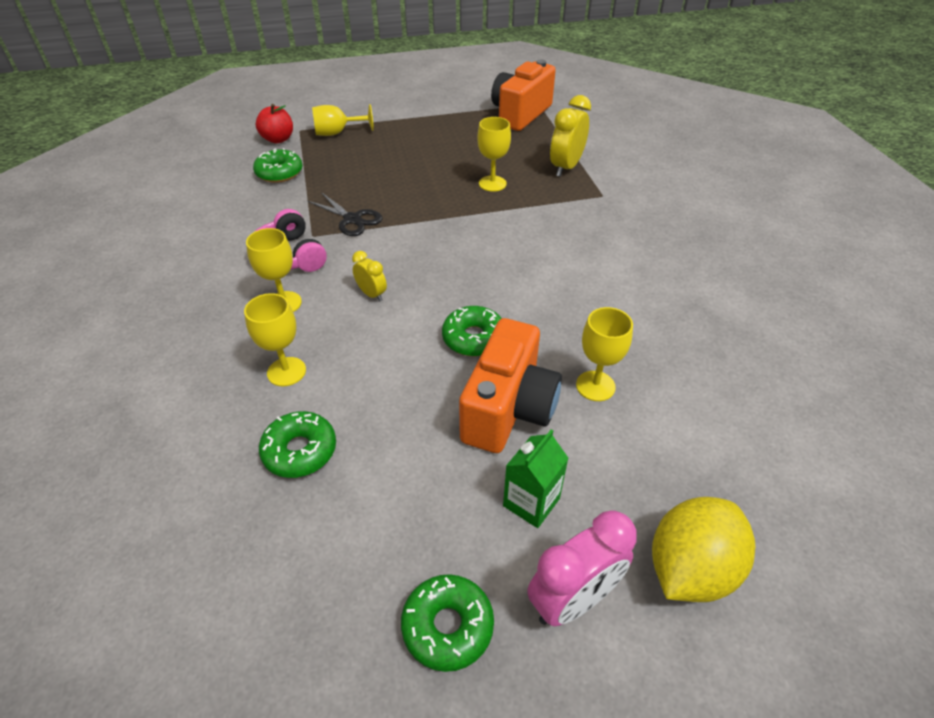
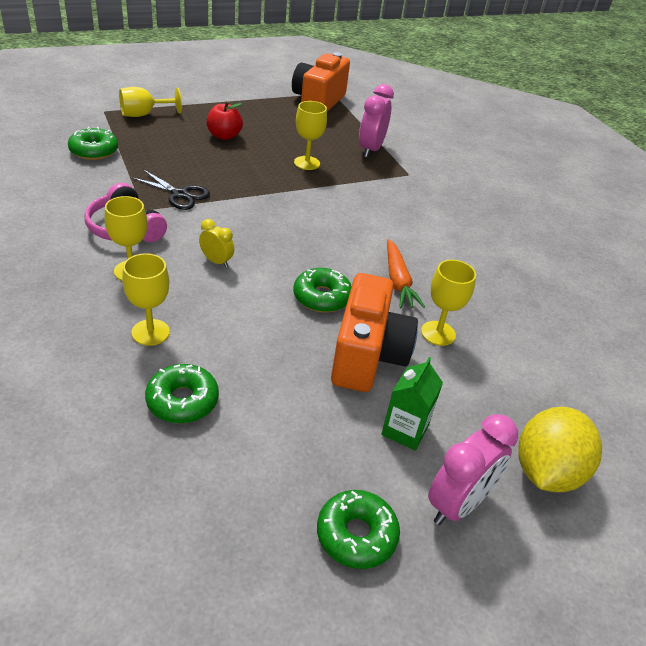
camera: 15 degrees left, 5 degrees down
red apple [256,104,293,143] -> red apple moved to [206,101,243,140]
yellow clock [550,95,591,177] -> pink clock [359,84,394,158]
none -> orange carrot [387,239,425,308]

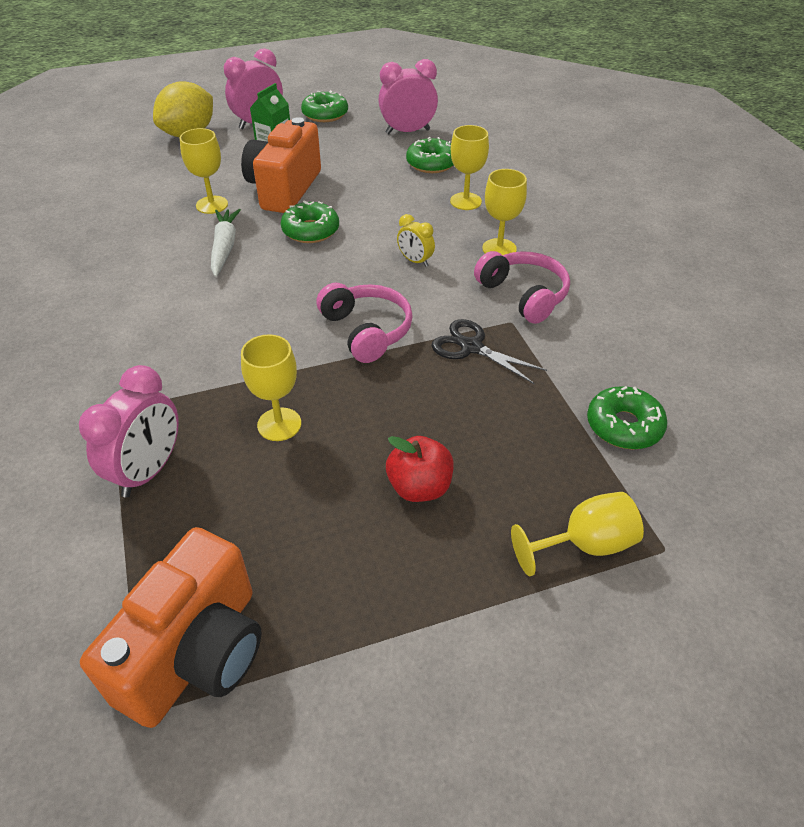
camera: 170 degrees left, 5 degrees up
orange carrot [387,239,425,308] -> white carrot [211,209,241,277]
none -> pink headphones [316,283,413,363]
none -> pink clock [378,59,438,134]

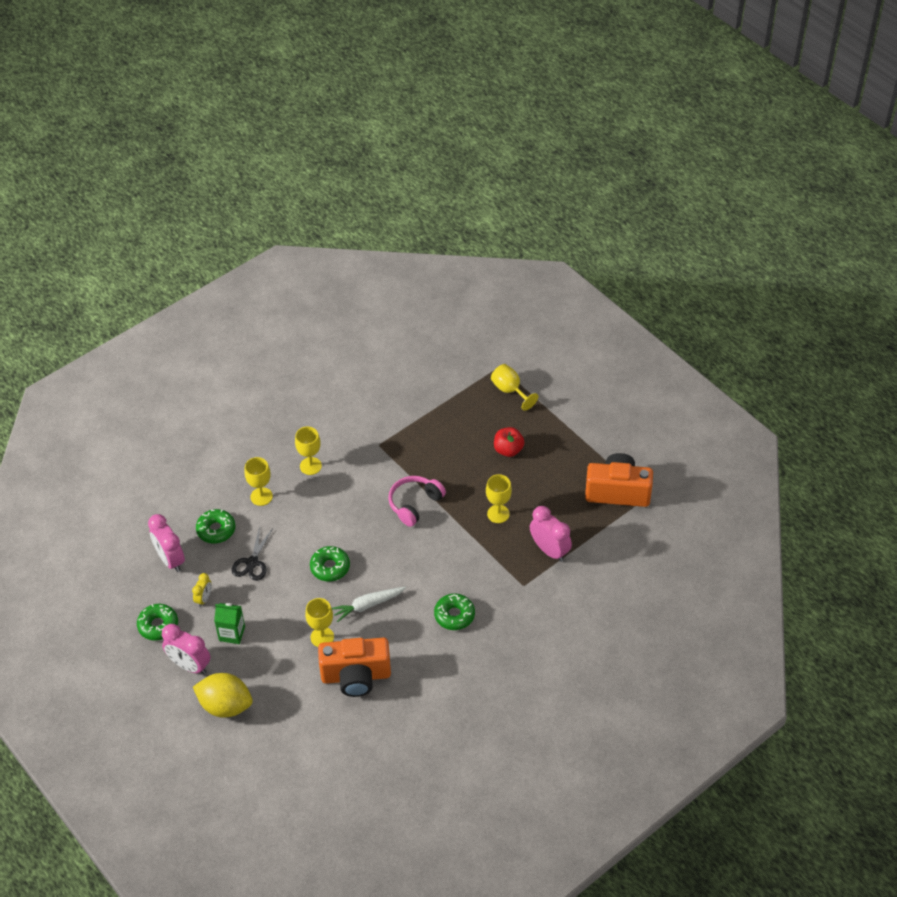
camera: 110 degrees left, 5 degrees up
pink clock [79,365,179,497] -> pink clock turned 45 degrees clockwise [530,506,572,562]
orange camera [241,117,321,213] -> orange camera moved to [318,638,391,697]
yellow clock [397,214,435,267] -> yellow clock moved to [192,573,212,607]
black scissors [431,319,547,384] -> black scissors moved to [232,526,273,581]
pink headphones [474,251,570,324] -> none
green donut [587,386,668,450] -> green donut moved to [434,593,475,630]

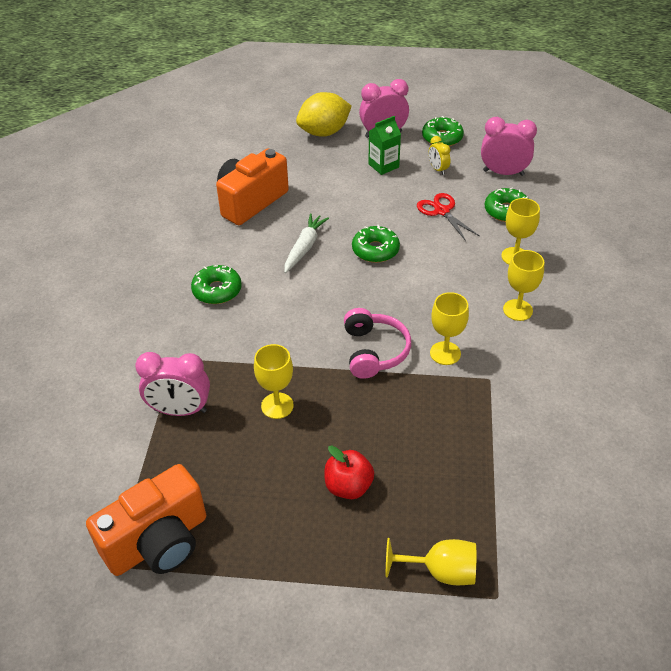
camera: 135 degrees right, 5 degrees down
black scissors [232,526,273,581] -> red scissors [417,193,479,241]
yellow goblet [305,598,334,647] -> yellow goblet moved to [430,292,469,365]

